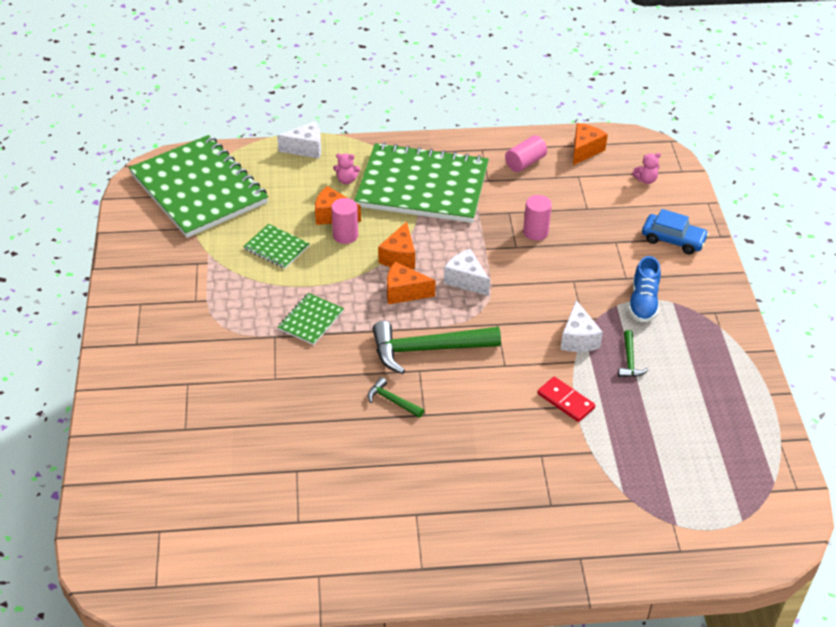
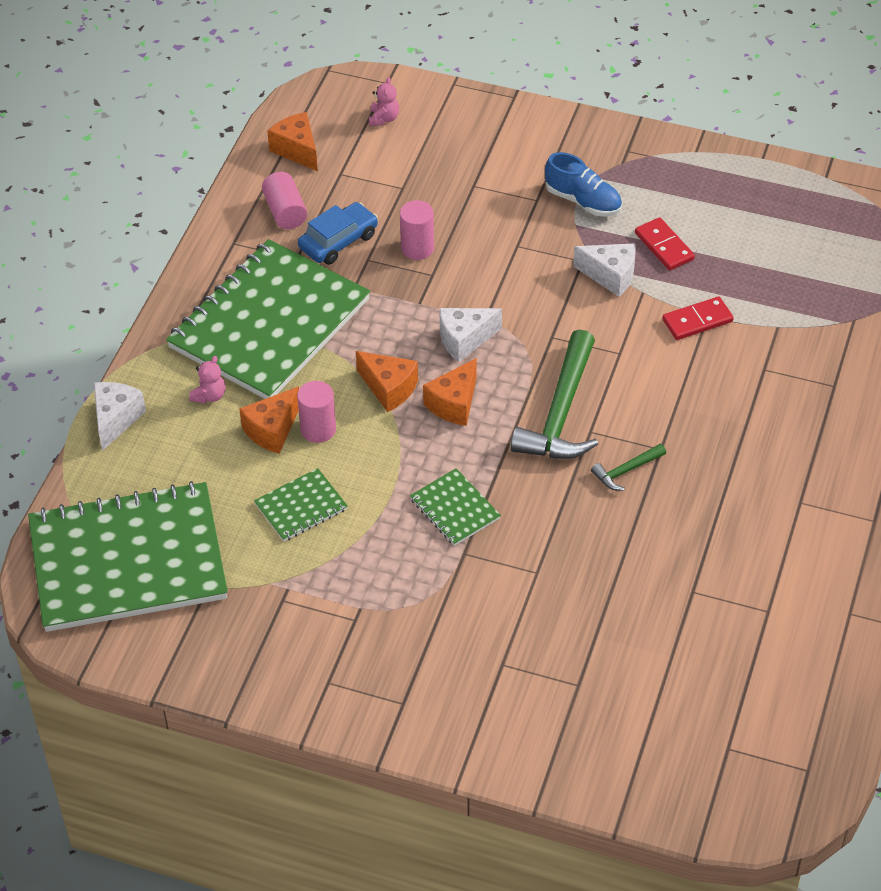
camera: 65 degrees left, 5 degrees up
green hammer [618,330,649,377] -> red domino [635,217,695,270]
blue car [642,209,709,255] -> blue car moved to [298,202,378,265]

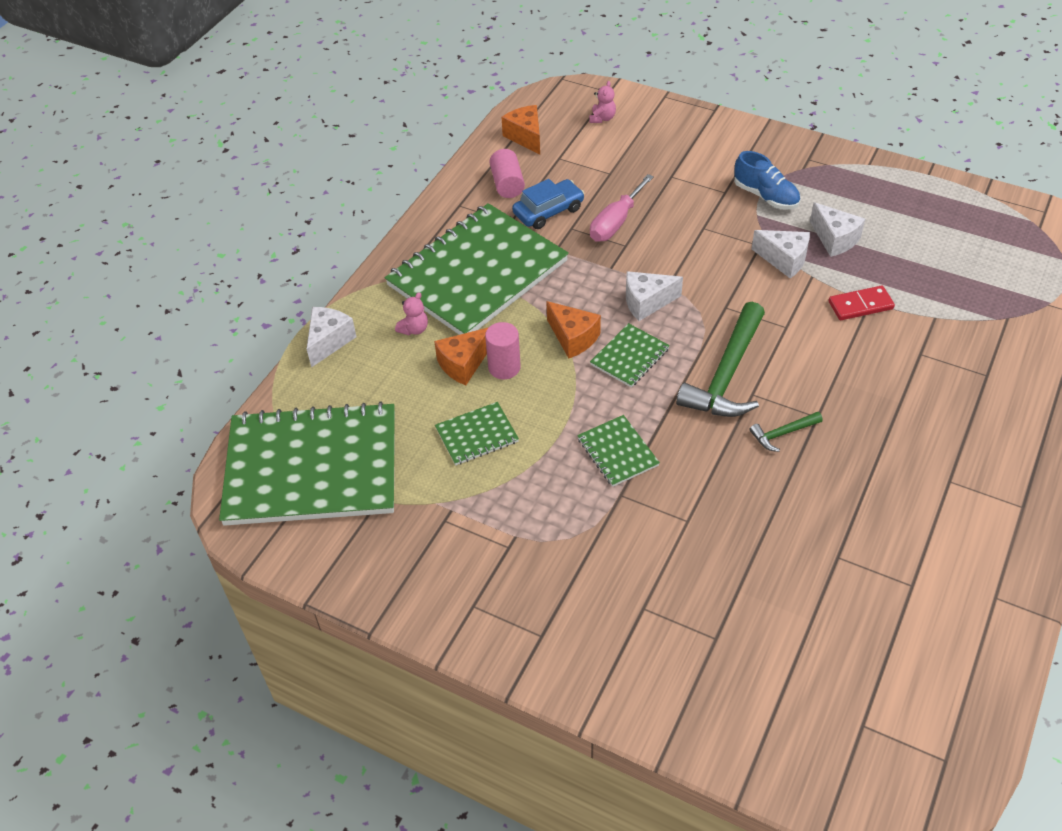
camera: 10 degrees right, 0 degrees up
pink cylinder [400,200,434,260] -> pink screwdriver [590,174,654,242]
orange cheese [423,358,477,426] -> green notebook [590,323,670,387]
red domino [635,217,695,270] -> white cheese [810,202,865,257]

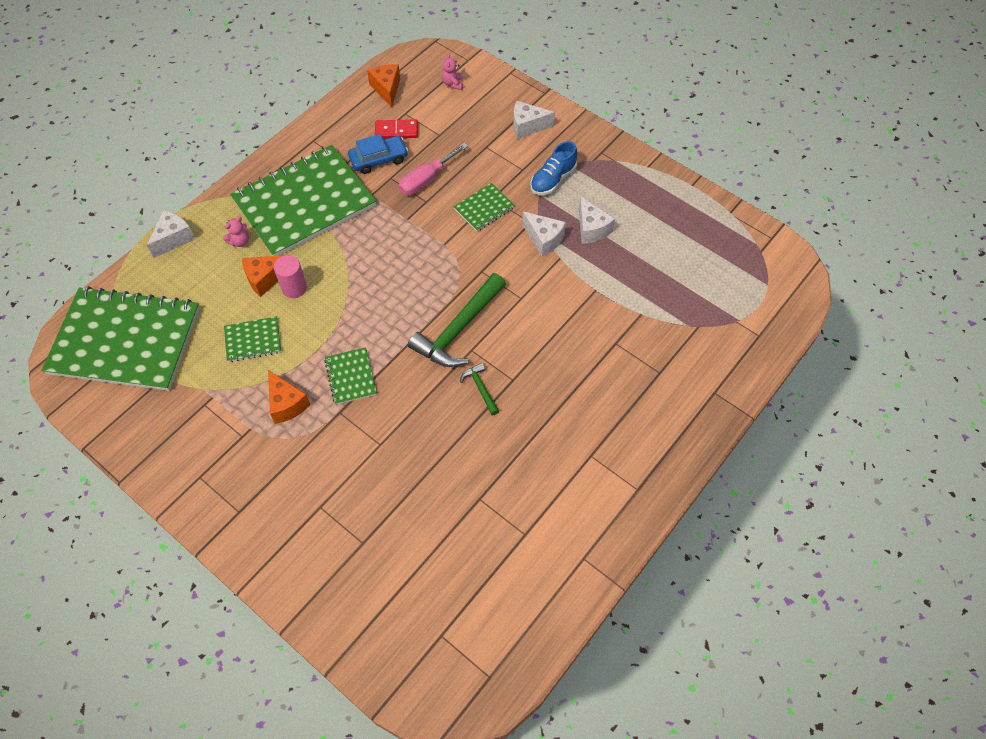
camera: 10 degrees right, 10 degrees up
pink cylinder [489,149,525,198] -> none
orange cheese [546,301,601,358] -> orange cheese moved to [268,370,311,424]
pink teddy bear [589,81,616,123] -> pink teddy bear turned 150 degrees clockwise [442,53,463,90]
green notebook [590,323,670,387] -> green notebook moved to [454,183,515,231]
white cheese [626,271,683,321] -> white cheese moved to [513,101,555,139]
blue shoe [734,151,800,209] -> blue shoe turned 75 degrees clockwise [530,141,577,195]
green hammer [750,412,823,452] -> green hammer turned 75 degrees clockwise [460,363,499,415]
red domino [828,286,895,320] -> red domino moved to [375,119,418,139]

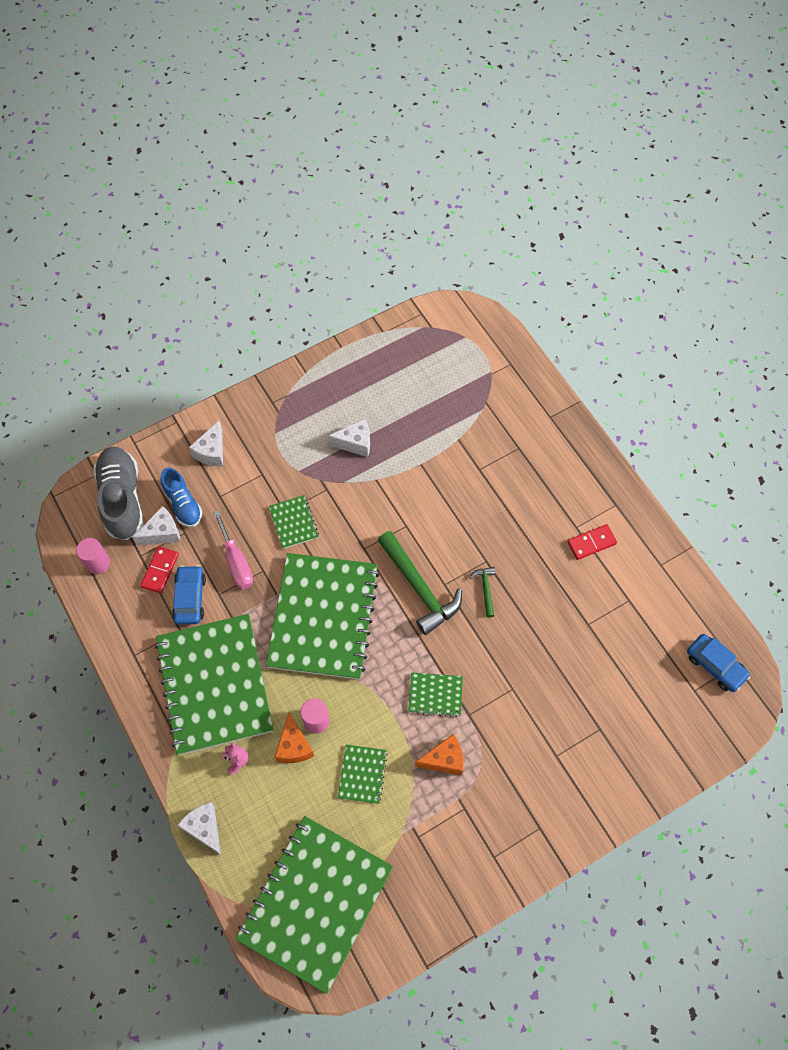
camera: 70 degrees left, 5 degrees up
orange cheese [367,64,400,107] -> pink cylinder [76,538,110,574]
pink teddy bear [442,53,463,90] -> grey shoe [93,447,144,540]
green hammer [460,363,499,415] -> green hammer turned 90 degrees clockwise [470,567,495,618]
white cheese [522,211,566,256] -> white cheese moved to [132,506,180,546]
blue shoe [530,141,577,195] -> blue shoe moved to [160,468,202,527]
none -> green notebook [266,553,380,680]
none -> red domino [567,524,617,560]
none -> blue car [687,634,750,692]

